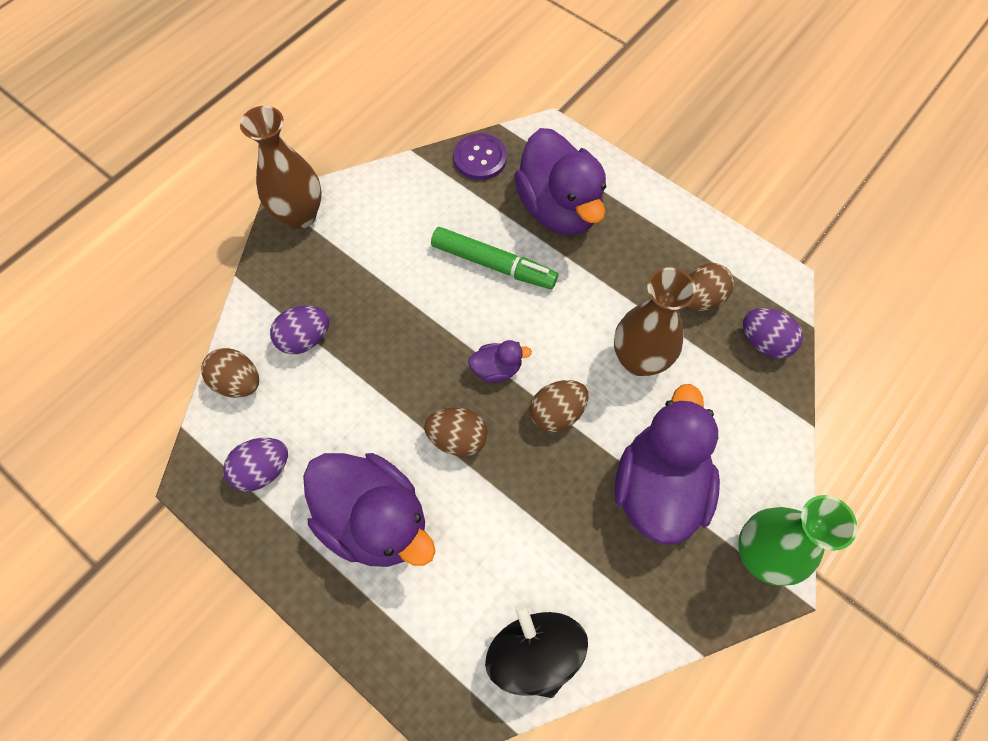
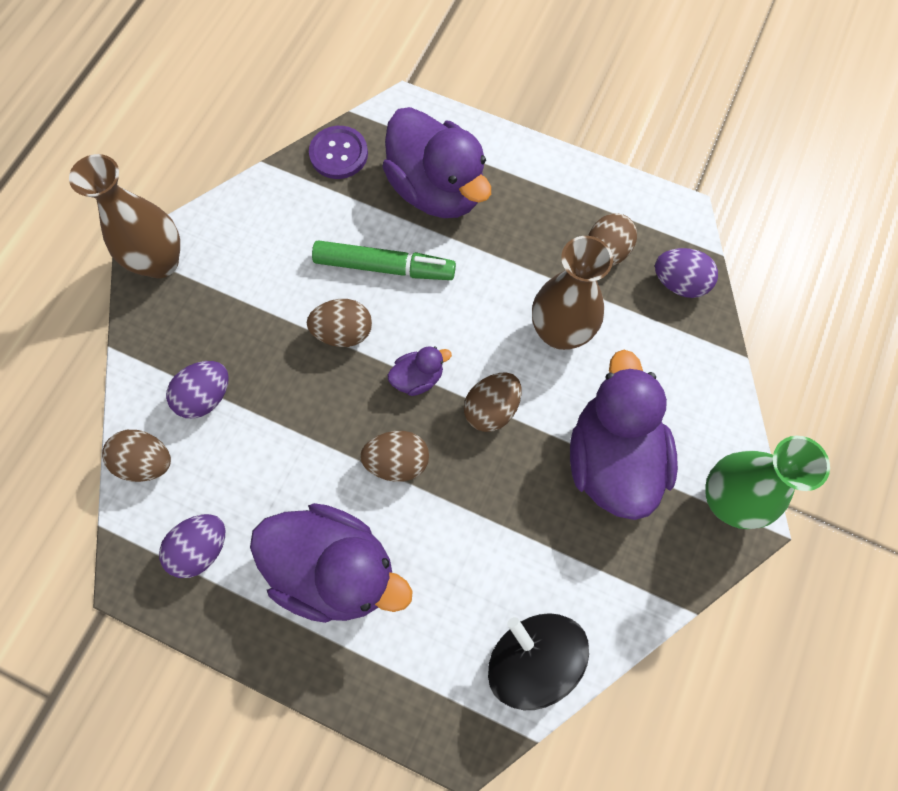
camera: 15 degrees left, 5 degrees up
none -> brown egg [307,299,372,347]

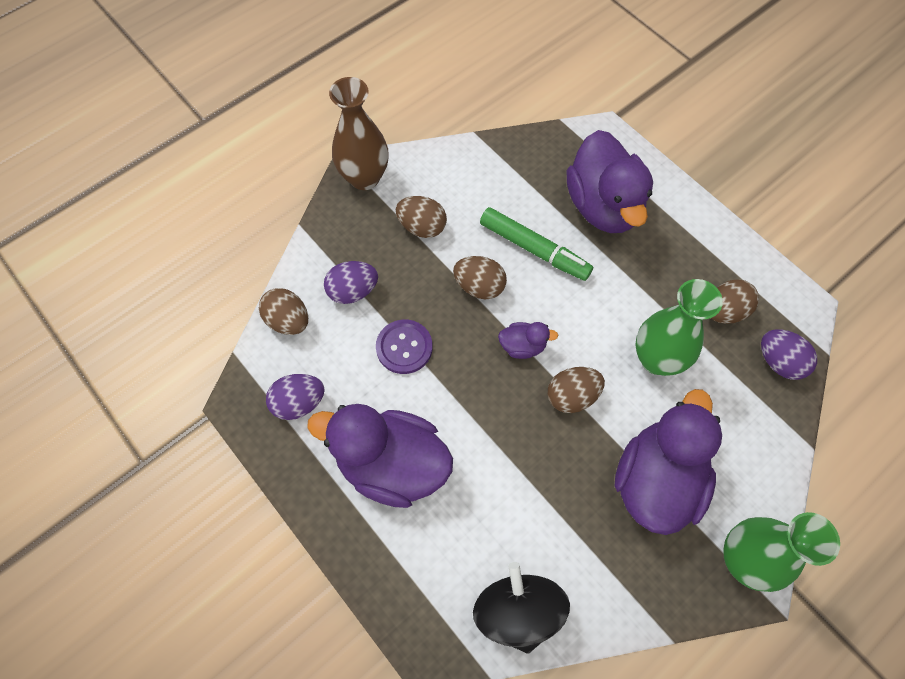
camera: 25 degrees right, 5 degrees down
purple duck [250,503,413,623] -> purple duck turned 150 degrees clockwise [307,404,453,508]
purple button [309,126,368,179] -> purple button moved to [376,320,433,374]
brown egg [360,431,429,482] -> brown egg moved to [396,196,447,238]
brown vase [532,236,613,350] -> green vase [636,279,723,376]

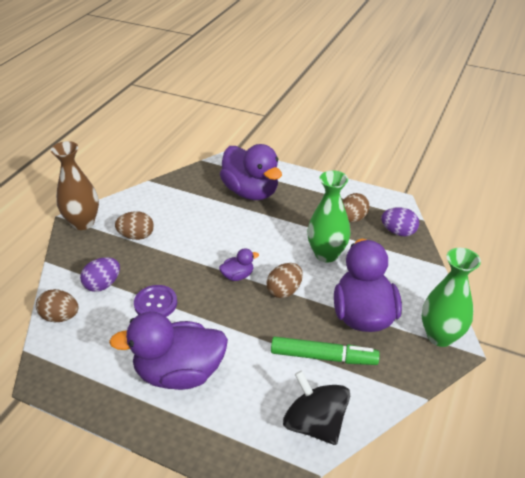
camera: 25 degrees left, 25 degrees down
purple egg [266,374,325,420] -> none
brown egg [453,256,507,299] -> none
green marker [480,207,593,281] -> green marker moved to [271,337,380,365]

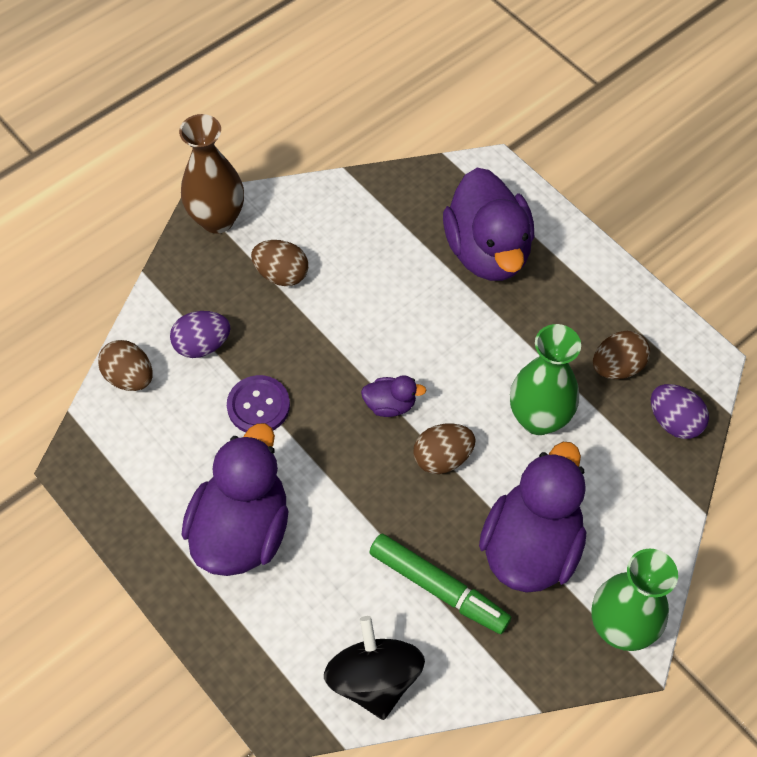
camera: 25 degrees right, 20 degrees up
purple duck [109,312,228,390] -> purple duck turned 90 degrees clockwise [182,423,289,576]

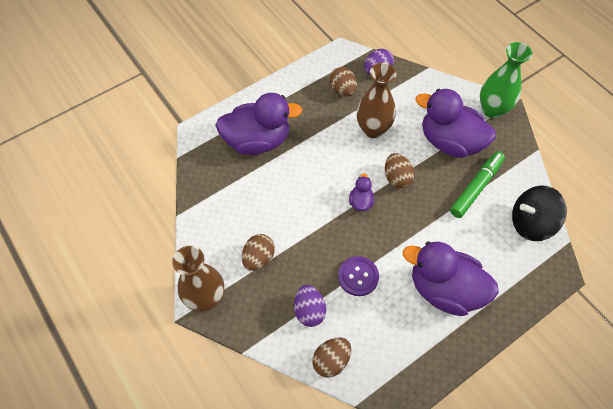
camera: 85 degrees left, 0 degrees up
green vase [510,324,581,435] -> brown vase [357,63,397,138]

